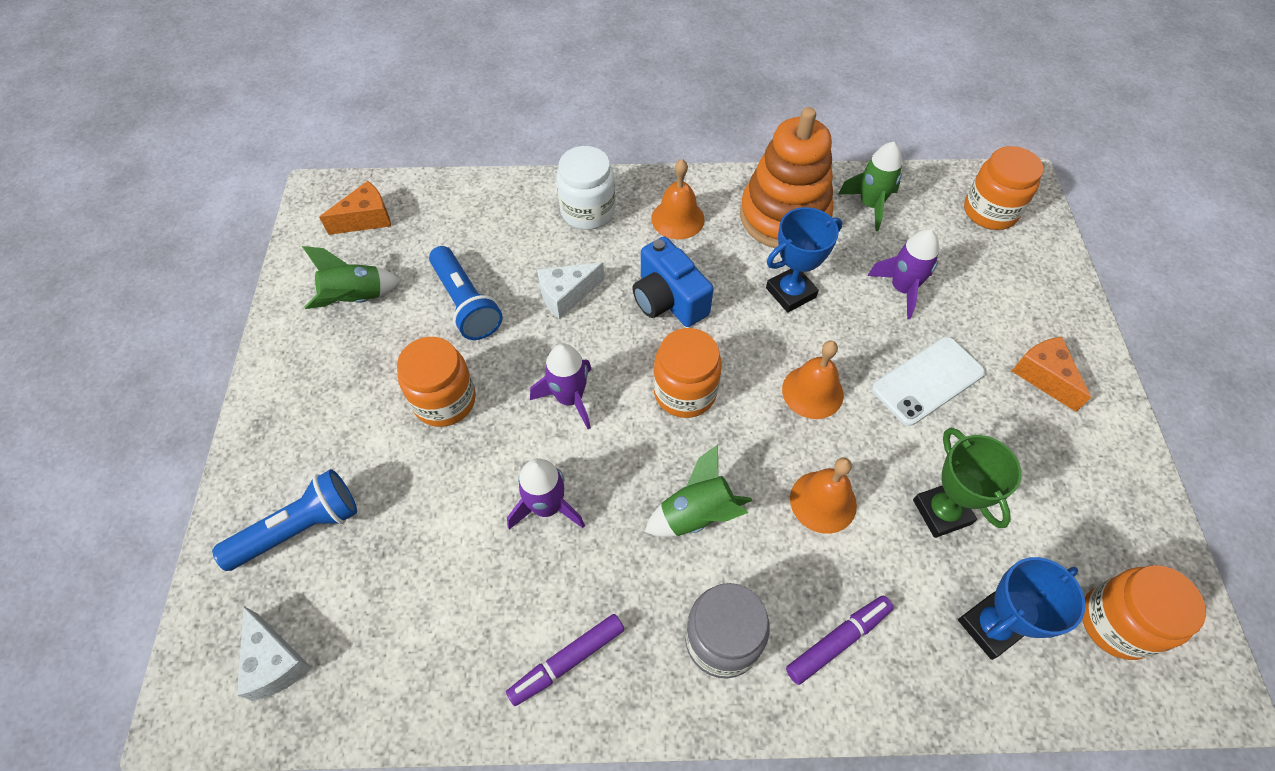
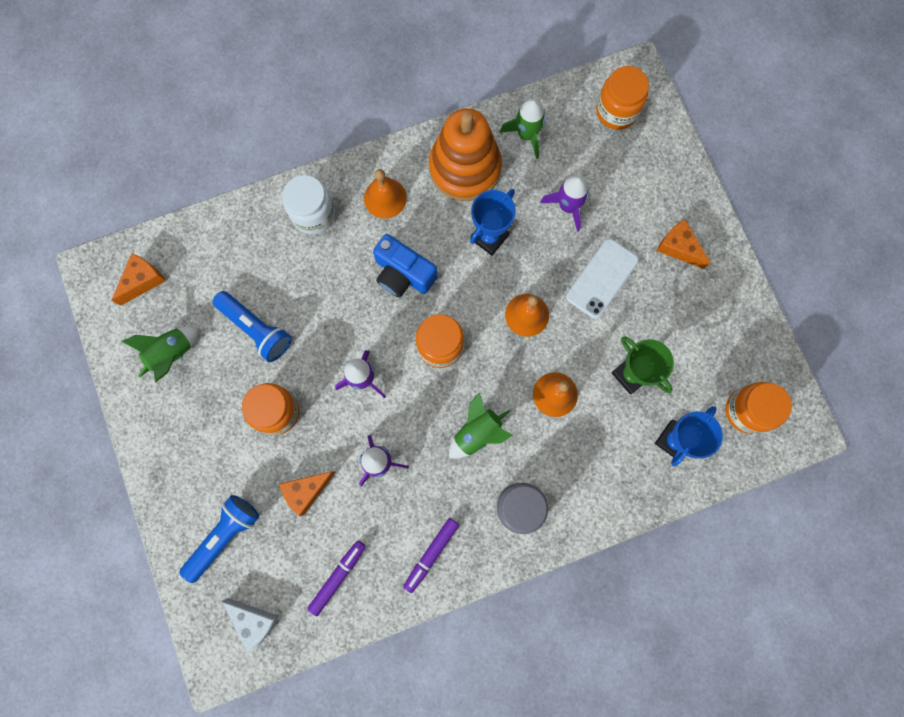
camera: 20 degrees left, 20 degrees up
white cheese [537,262,604,319] -> none
purple marker [786,596,894,685] -> purple marker moved to [307,541,366,616]
none -> orange cheese [279,471,335,516]

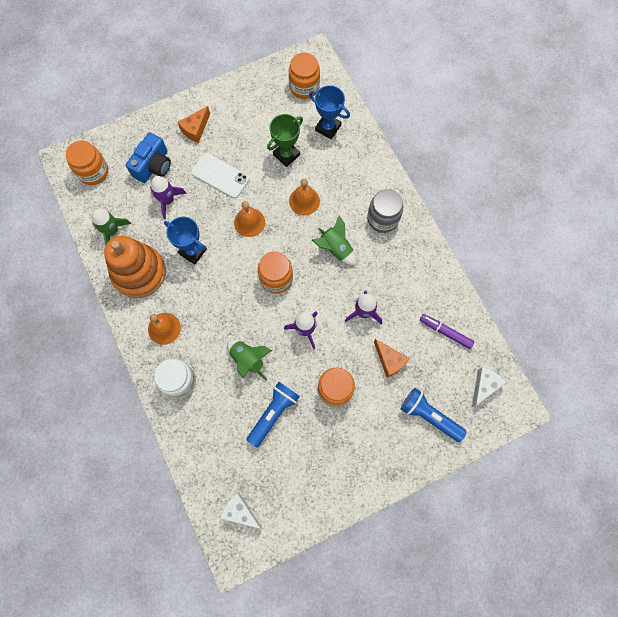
camera: 95 degrees left, 5 degrees down
orange cheese [111,253,166,306] -> white cheese [220,493,262,529]
green rocket [121,326,199,382] -> green rocket moved to [227,340,272,381]
blue camera [373,234,437,298] -> blue camera moved to [126,132,171,183]
purple marker [403,518,459,593] -> none

